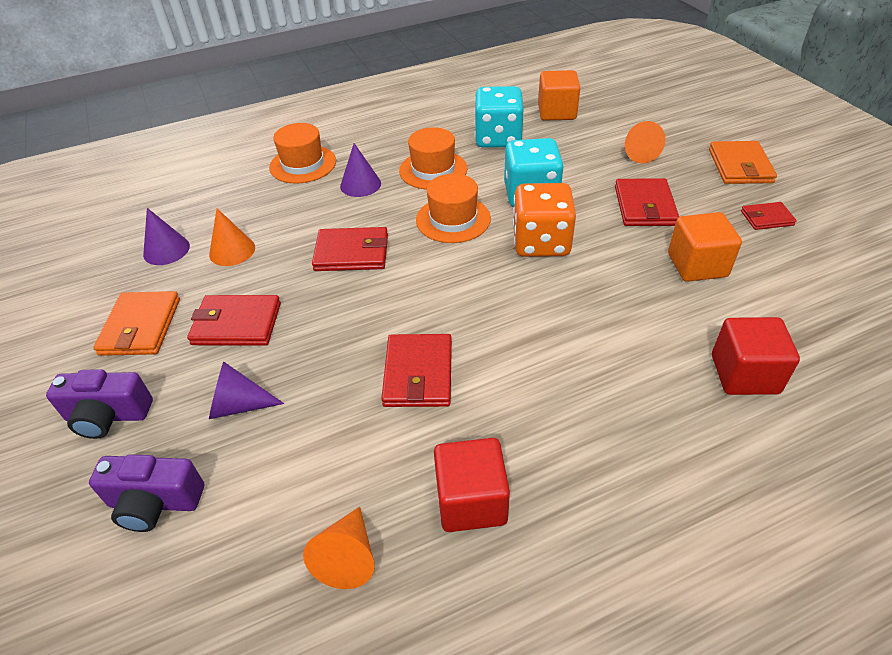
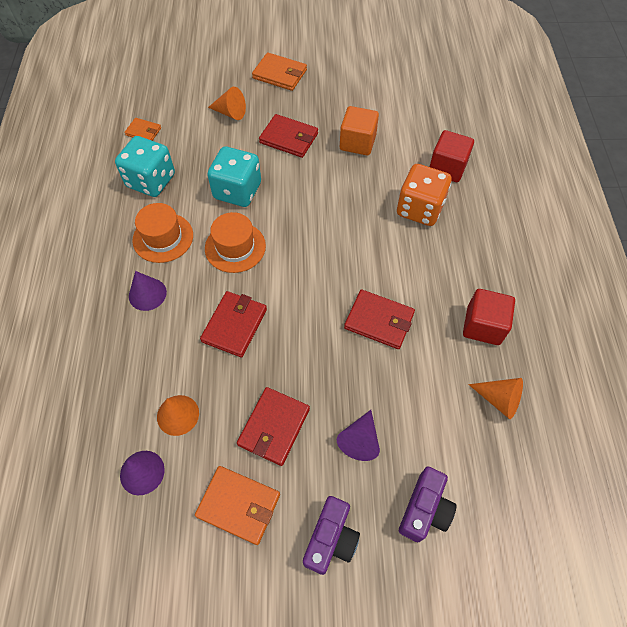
camera: 70 degrees left, 15 degrees up
orange hat [269,123,336,184] -> none
orange dice [513,183,576,257] -> orange dice moved to [397,164,452,226]
orange cube [538,70,580,121] -> orange wallet [124,118,161,141]
red wallet [741,202,797,230] -> none

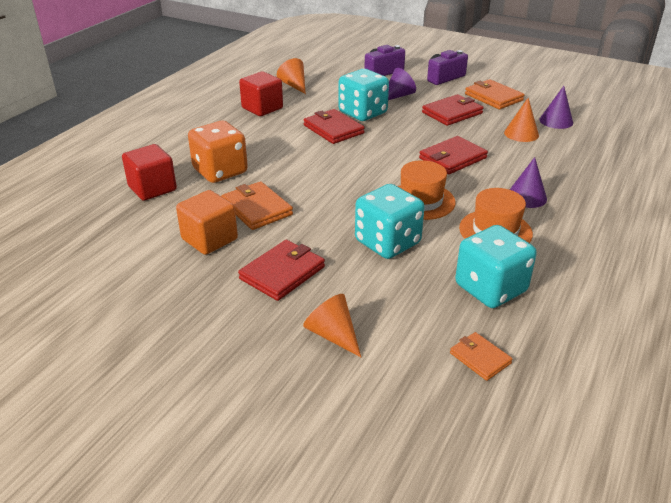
camera: 150 degrees left, 25 degrees down
orange wallet [252,52,307,91] -> orange wallet moved to [221,181,293,230]
red wallet [259,114,318,158] -> red wallet turned 75 degrees clockwise [238,240,325,301]
none -> turquoise dice [338,69,389,121]

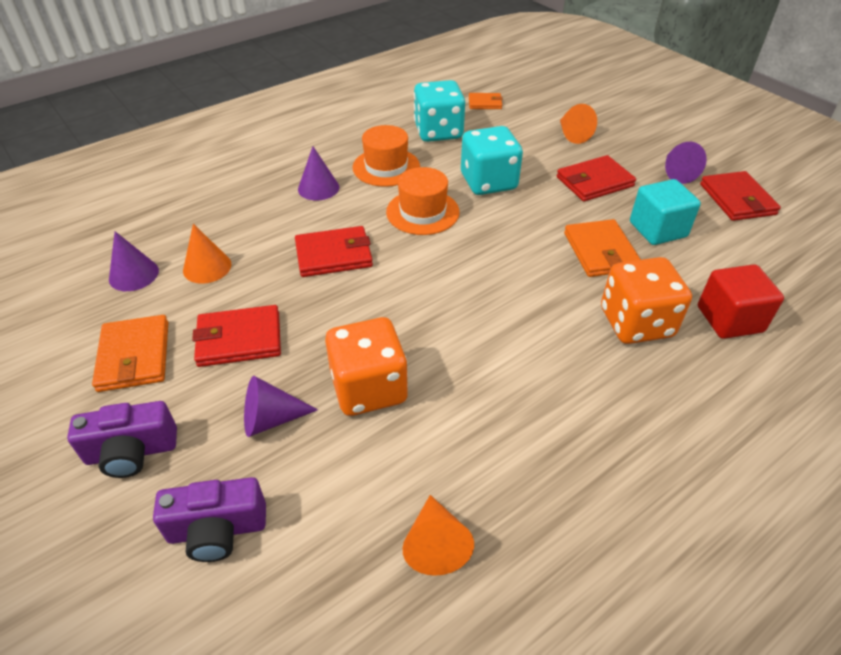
camera: 155 degrees left, 10 degrees up
orange cube [176,190,238,255] -> turquoise cube [630,179,701,245]
red cube [239,72,283,116] -> none
red wallet [304,109,365,144] -> red wallet moved to [700,171,781,221]
turquoise dice [338,69,389,121] -> orange dice [325,317,408,416]
orange wallet [450,332,513,381] -> orange wallet turned 75 degrees counterclockwise [469,93,503,109]
none -> purple cone [665,142,707,184]

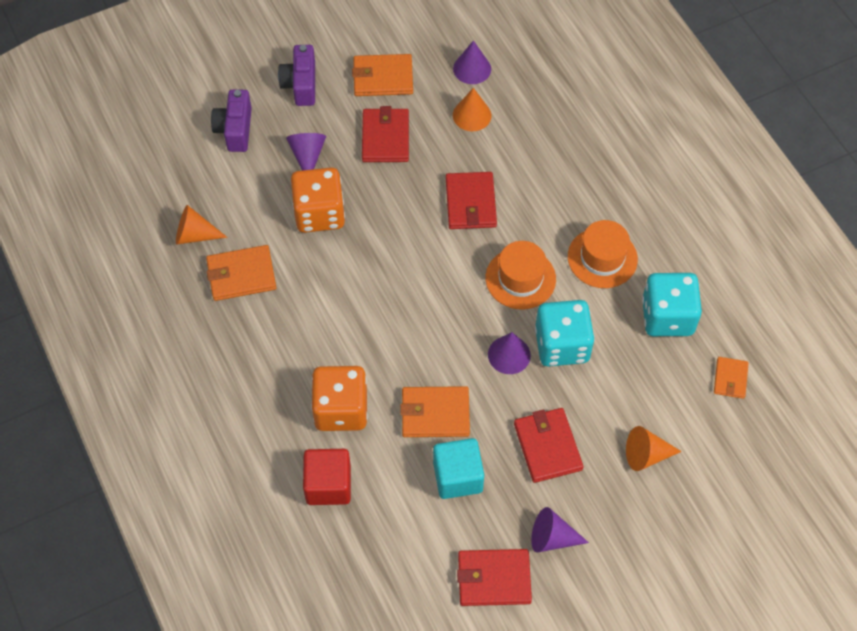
camera: 100 degrees right, 15 degrees up
purple cone [298,147,339,201] -> purple cone moved to [488,332,531,374]
none -> orange wallet [206,245,277,301]

